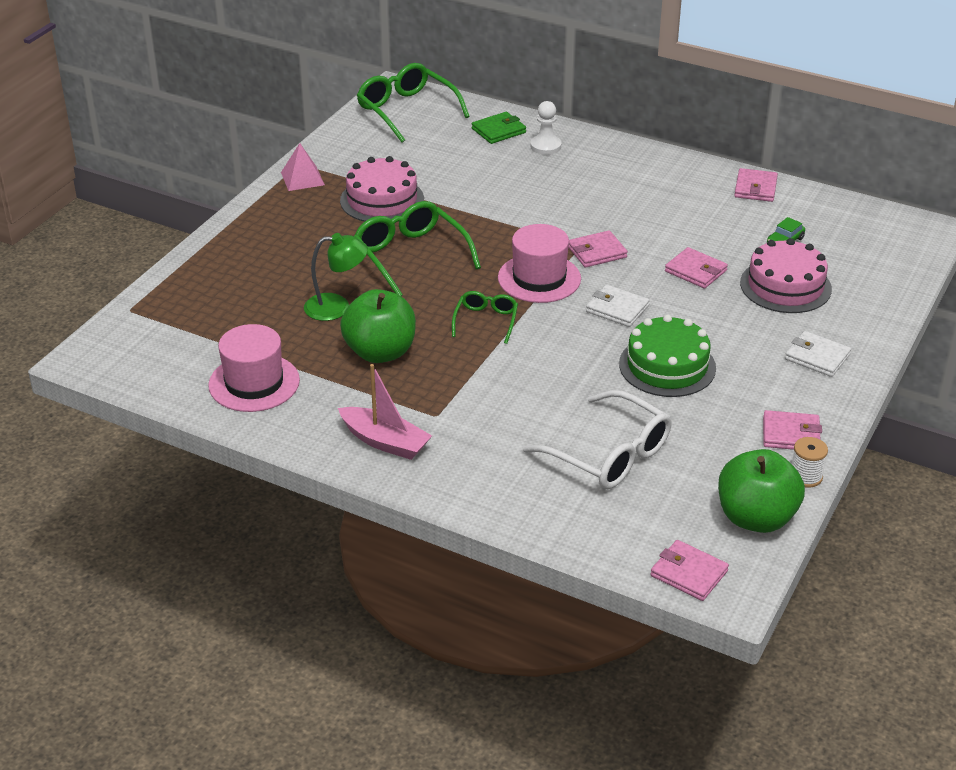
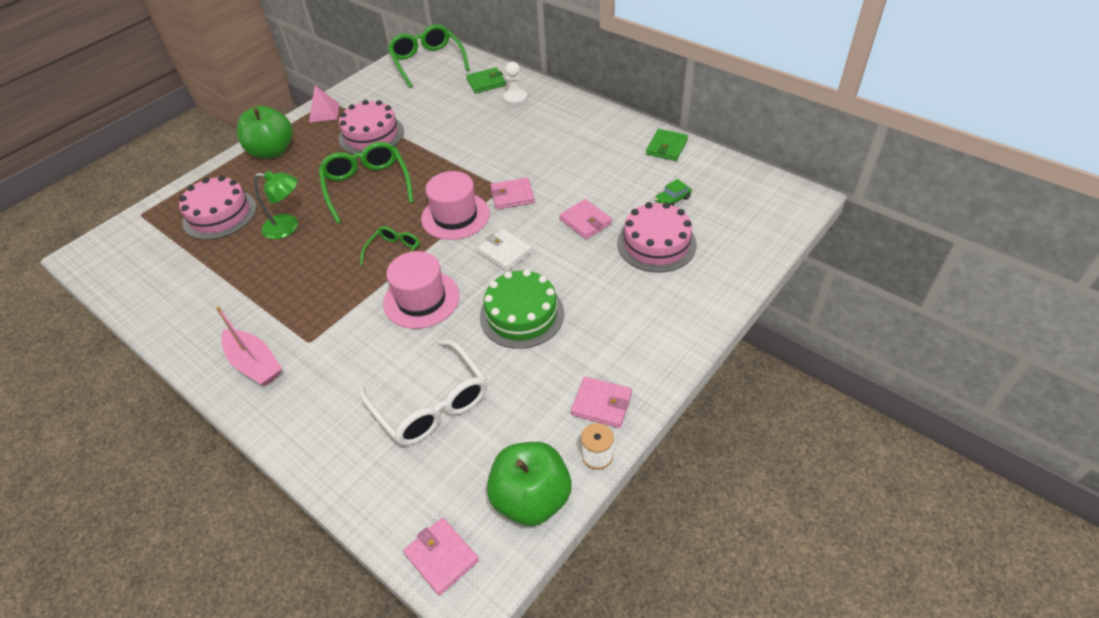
camera: 15 degrees right, 10 degrees up
pink hat [208,324,300,412] -> pink hat moved to [383,251,460,329]
green apple [340,289,416,363] -> green apple moved to [237,106,293,159]
pink wallet [734,168,778,202] -> green wallet [646,129,688,161]
white wallet [785,331,851,377] -> none
none -> pink cake [179,176,257,240]

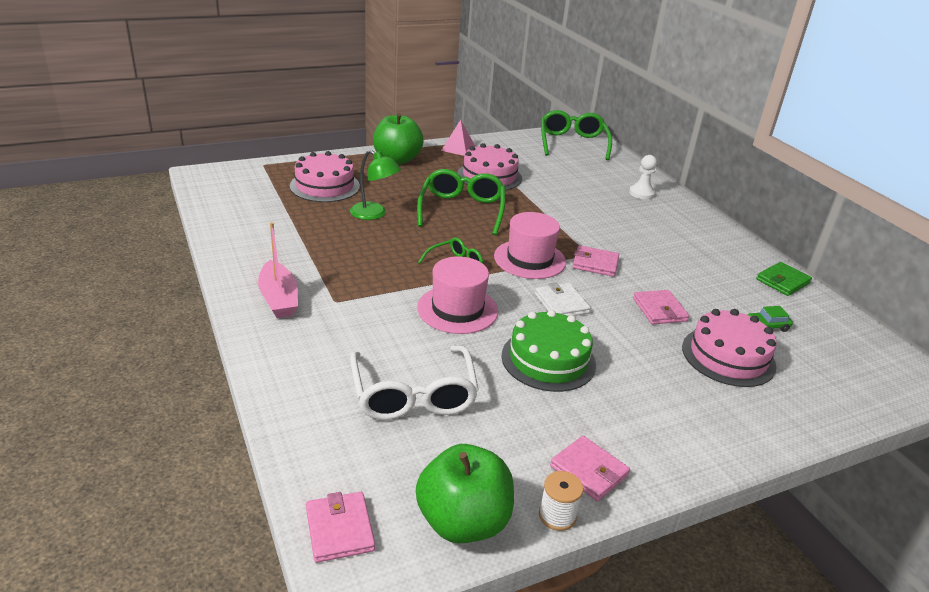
camera: 20 degrees right, 15 degrees down
green wallet [466,67,506,93] -> none

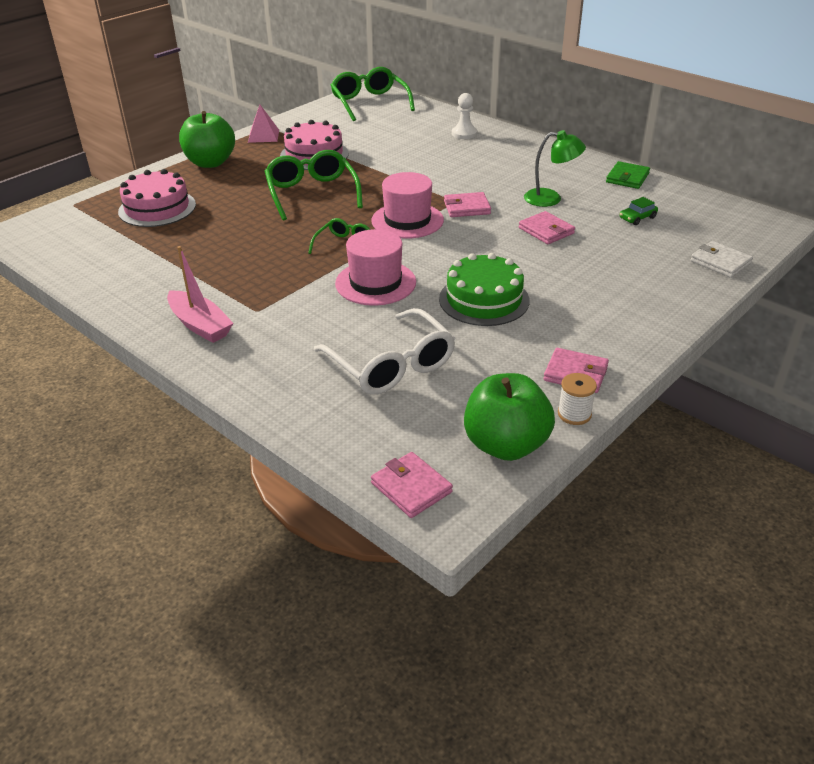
camera: 20 degrees left, 5 degrees up
green lamp [350,150,401,220] -> green lamp moved to [524,130,586,207]
white wallet [535,282,591,316] -> white wallet moved to [691,241,753,278]
pink cake [682,309,777,387] -> none

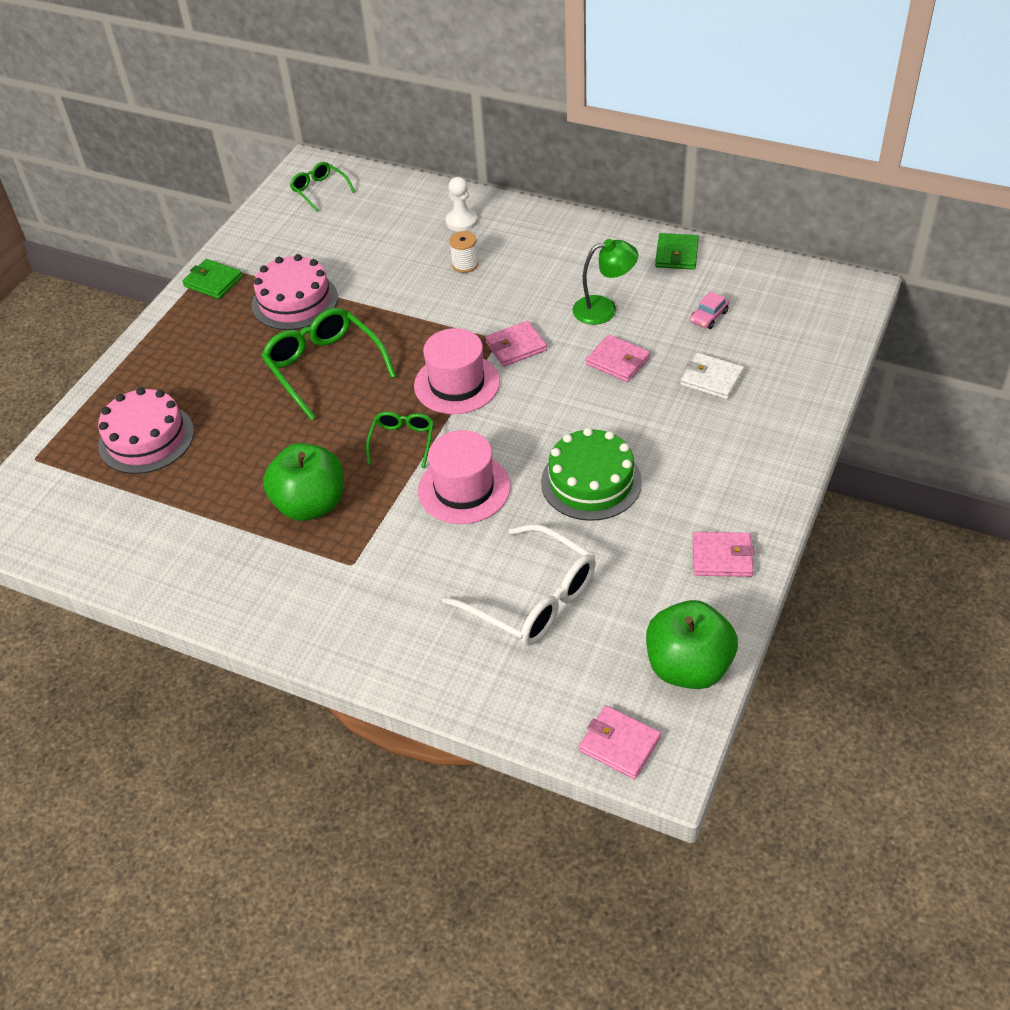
camera: 15 degrees left, 10 degrees up
pink boat [167,246,233,343] -> none
green apple [179,111,235,168] -> green apple moved to [263,443,344,521]
pink pyramid [248,105,279,143] -> green wallet [182,259,243,299]
green glasses [331,67,415,121] -> green glasses [290,162,355,212], size x0.56
white spool [558,373,597,425] -> white spool moved to [449,231,478,273]
green car [619,197,658,225] -> pink car [690,291,729,329]
white wallet [691,241,753,278] -> white wallet moved to [680,353,744,400]

